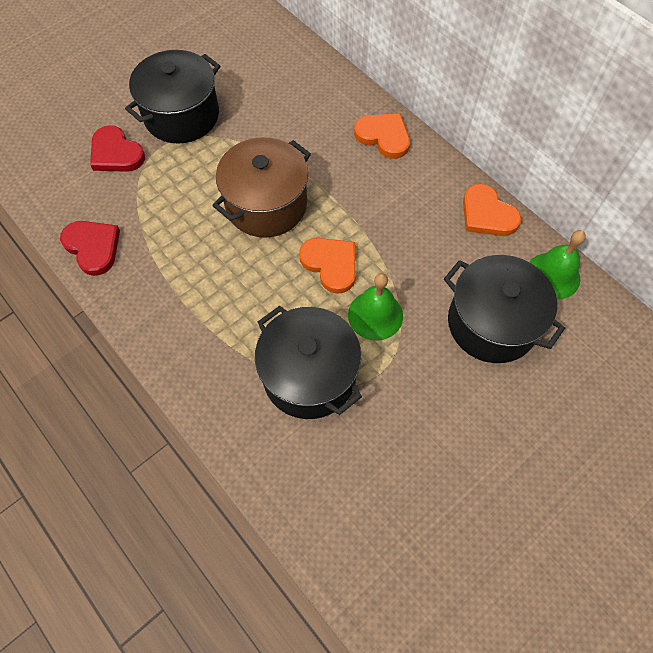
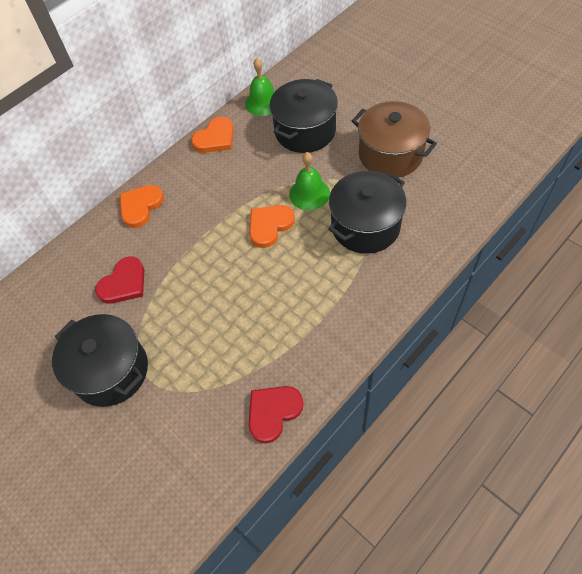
camera: 90 degrees left, 5 degrees down
red heart [90,125,145,172] -> red heart moved to [95,257,144,304]
brown pot [212,137,311,238] -> brown pot moved to [352,101,437,178]

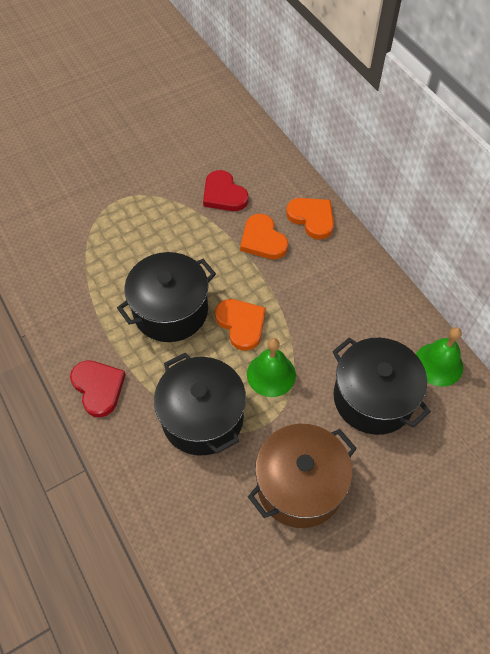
camera: 100 degrees right, 0 degrees up
black pot [52,314,148,407] -> black pot moved to [117,252,216,342]
orange heart [191,117,234,153] -> orange heart moved to [240,214,288,259]
red heart [249,386,304,444] -> red heart moved to [70,360,126,417]

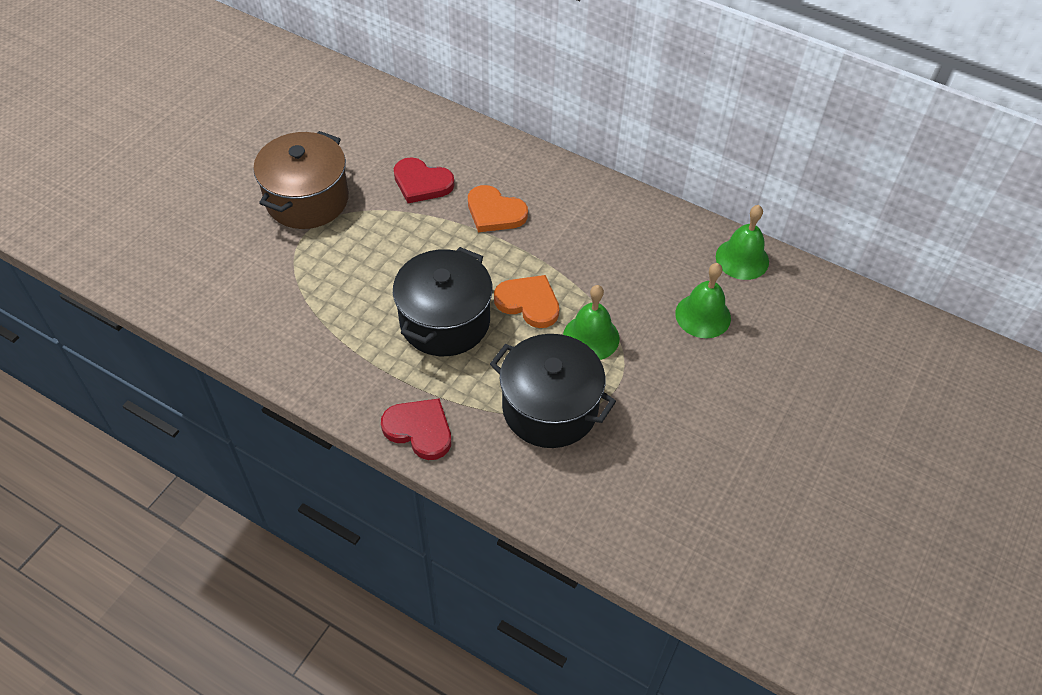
camera: 30 degrees left, 5 degrees down
brown pot [248,424,357,528] -> brown pot moved to [253,131,349,229]
orange heart [286,198,334,239] -> none
black pot [332,337,431,435] -> green bell [675,263,731,338]

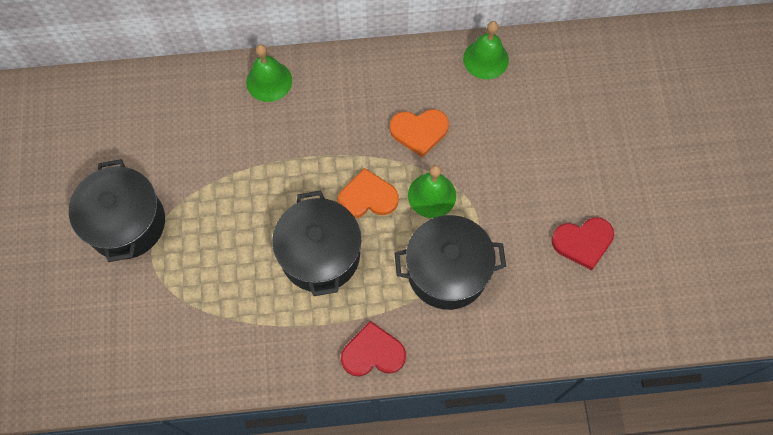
camera: 35 degrees left, 15 degrees up
brown pot [253,131,349,229] -> black pot [69,159,165,262]
red heart [394,157,455,203] -> red heart moved to [551,217,614,270]
orange heart [468,185,528,232] -> orange heart moved to [390,109,449,158]
green bell [675,263,731,338] -> green bell moved to [246,44,292,102]

